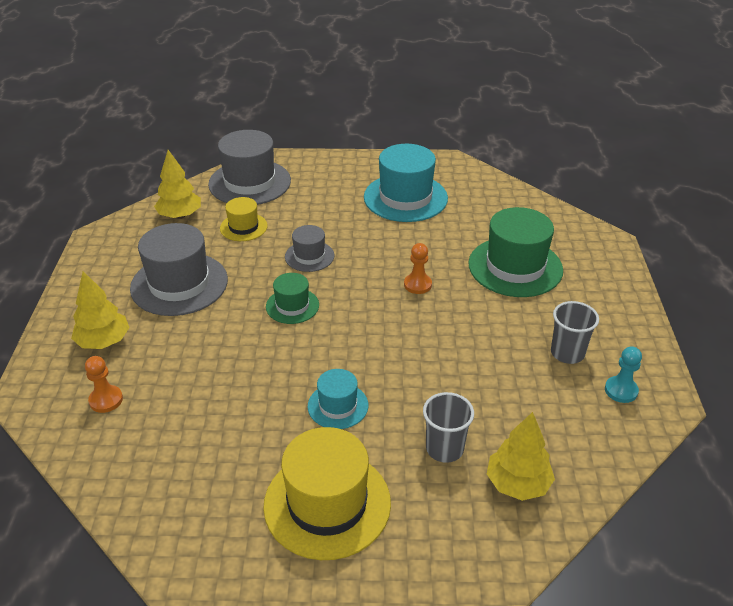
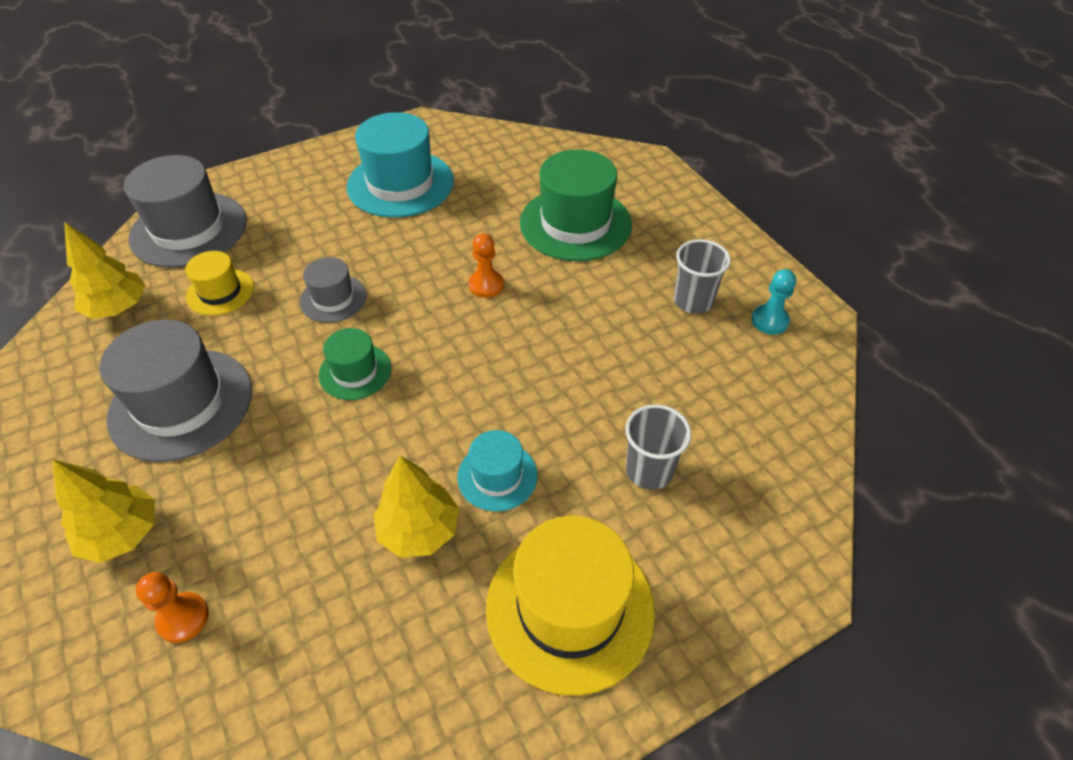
camera: 30 degrees left, 10 degrees up
yellow tree [487,412,555,501] -> yellow tree moved to [373,455,459,558]

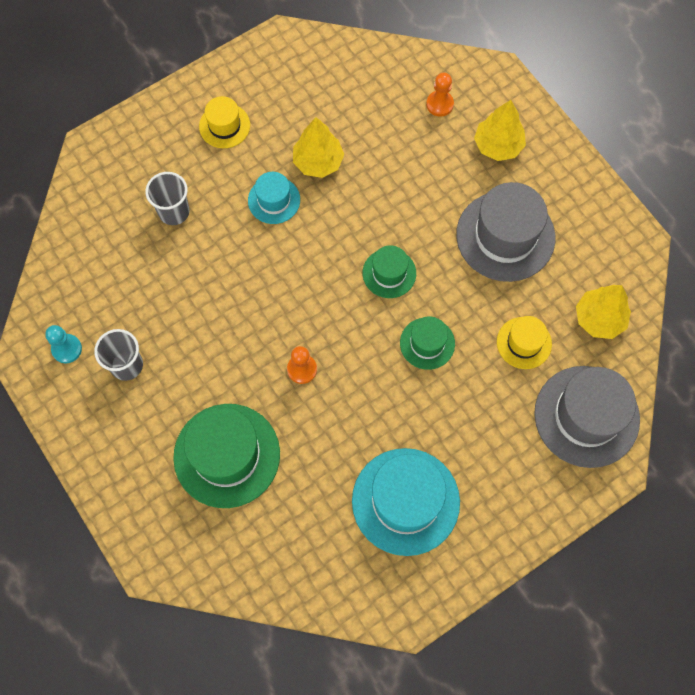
camera: 175 degrees right, 20 degrees up
grey hat [300,257,367,323] -> green hat [400,316,455,370]
yellow hat [486,516,655,696] -> yellow hat [199,96,250,148], size x0.54

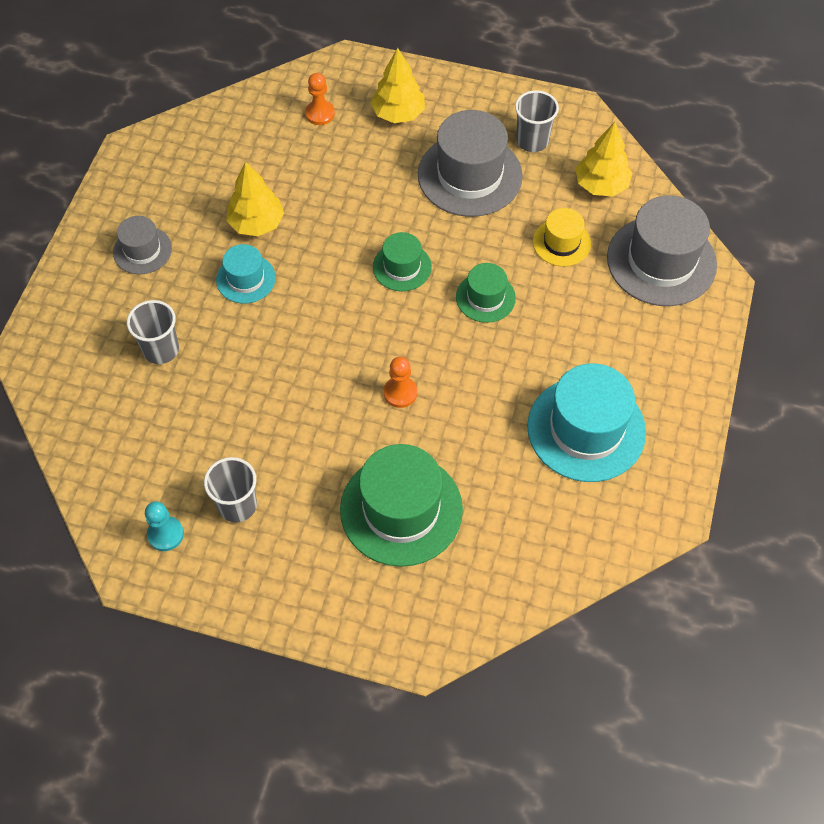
camera: 40 degrees left, 10 degrees down
yellow hat [199,96,250,148] -> grey hat [113,216,172,274]
none -> grey cup [515,90,559,152]

